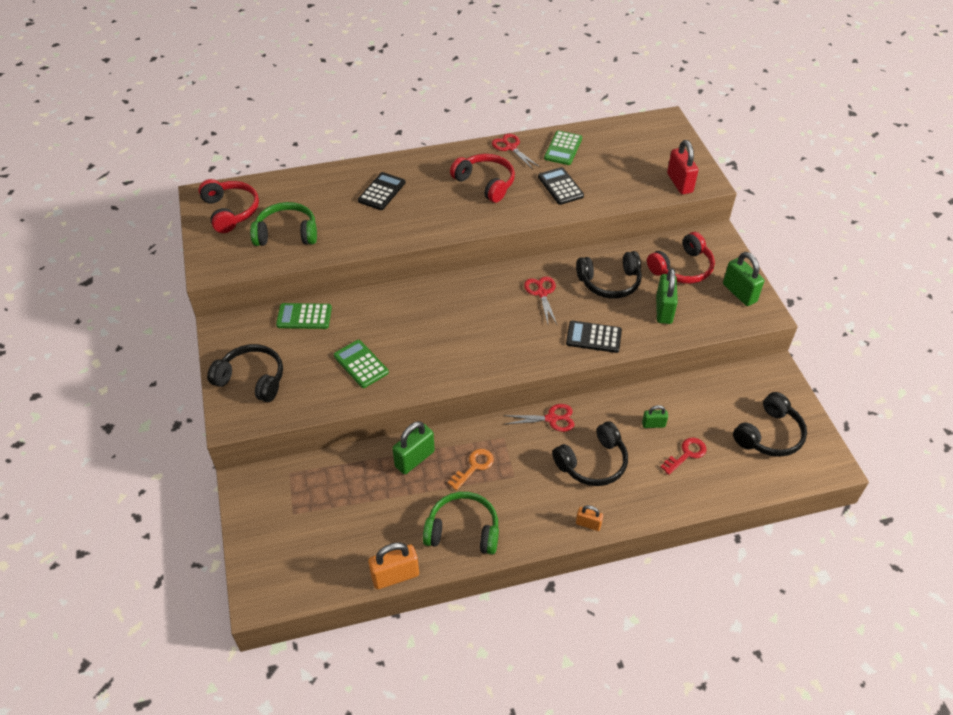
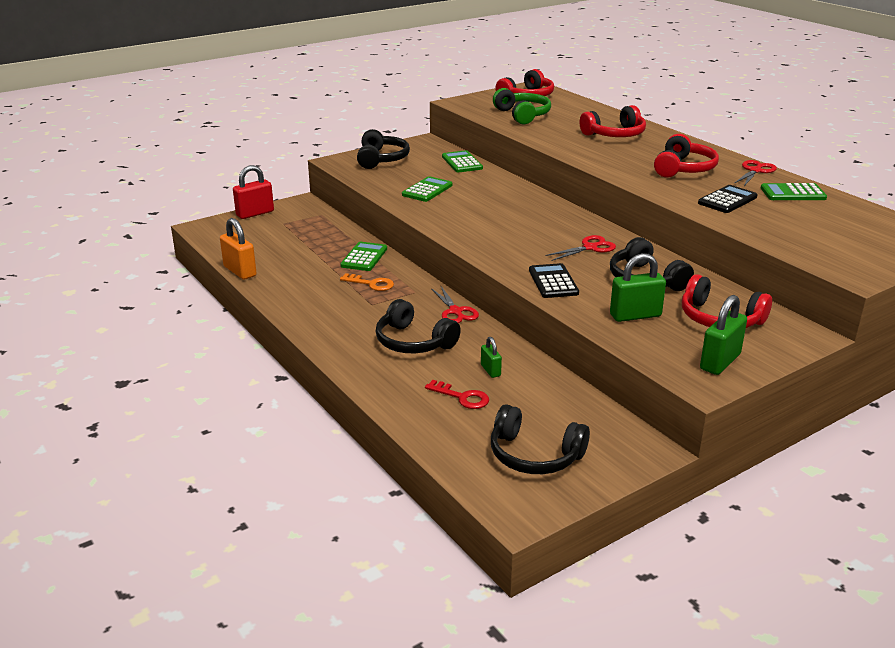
camera: 70 degrees right, 20 degrees down
black calculator [358,172,405,210] -> red headphones [580,105,646,137]
green padlock [392,421,435,474] -> green calculator [340,242,387,271]
green headphones [423,492,499,555] -> none
orange padlock [576,505,603,531] -> none
red padlock [667,140,698,194] -> red padlock moved to [233,165,274,219]

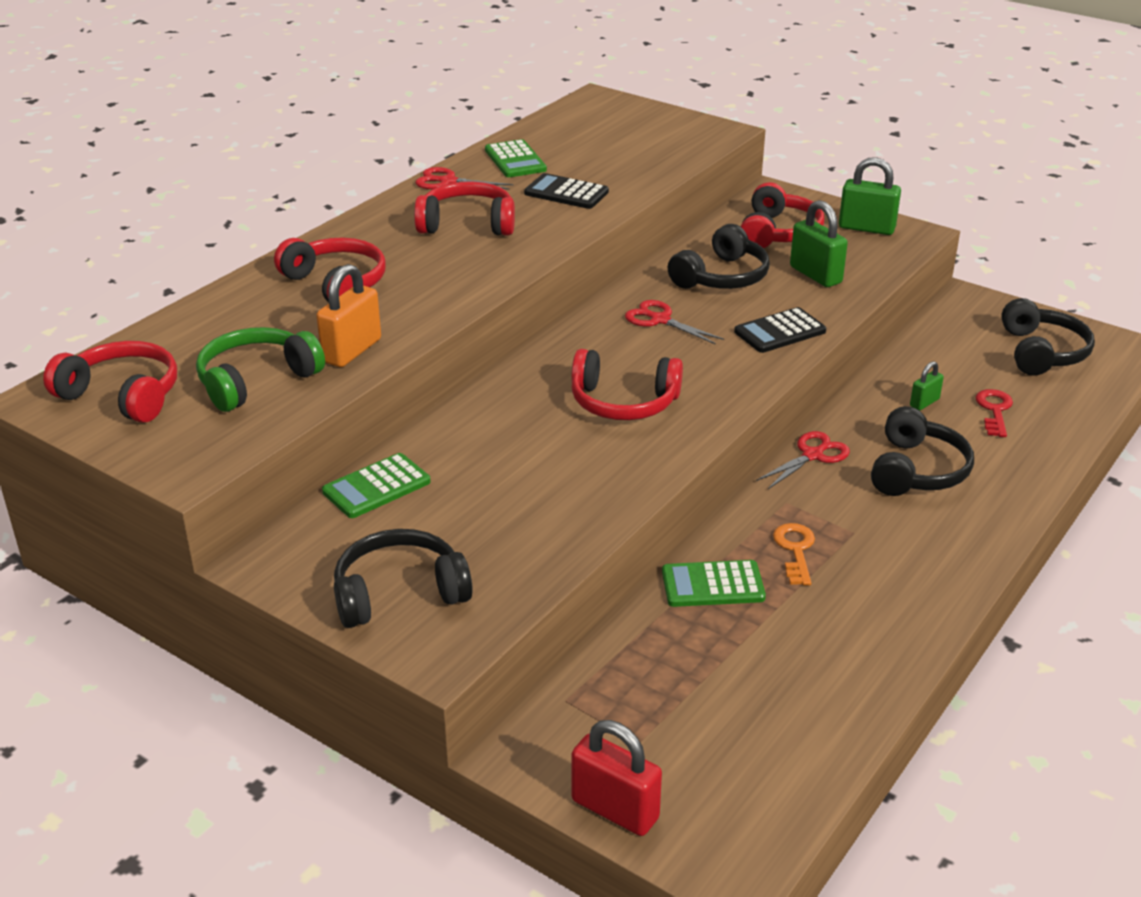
camera: 110 degrees left, 5 degrees up
orange padlock [220,218,257,280] -> orange padlock moved to [316,264,381,367]
green calculator [402,176,452,202] -> none
none -> red headphones [571,349,683,420]

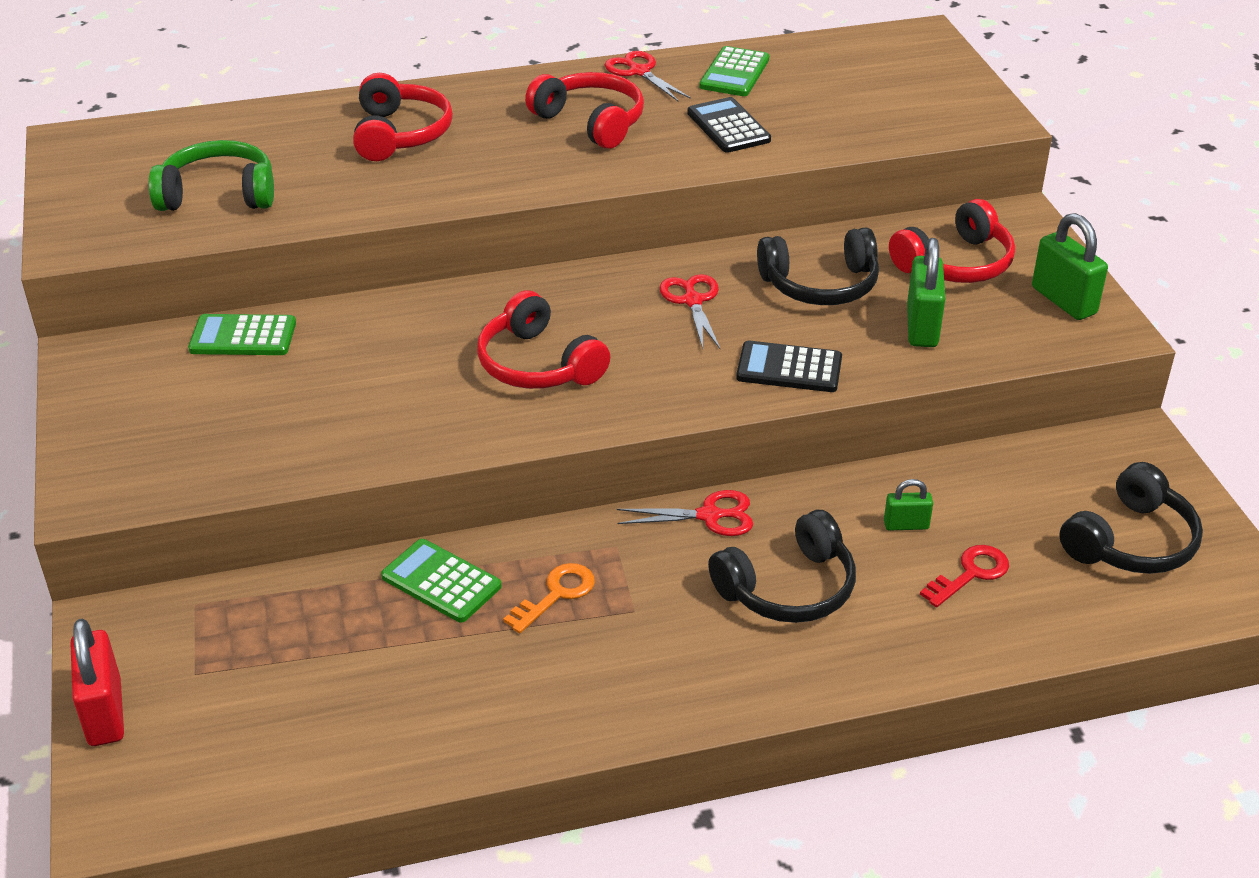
camera: 40 degrees right, 5 degrees up
red headphones [43,341,177,423] -> none
orange padlock [316,264,381,367] -> none
black headphones [334,529,473,628] -> none

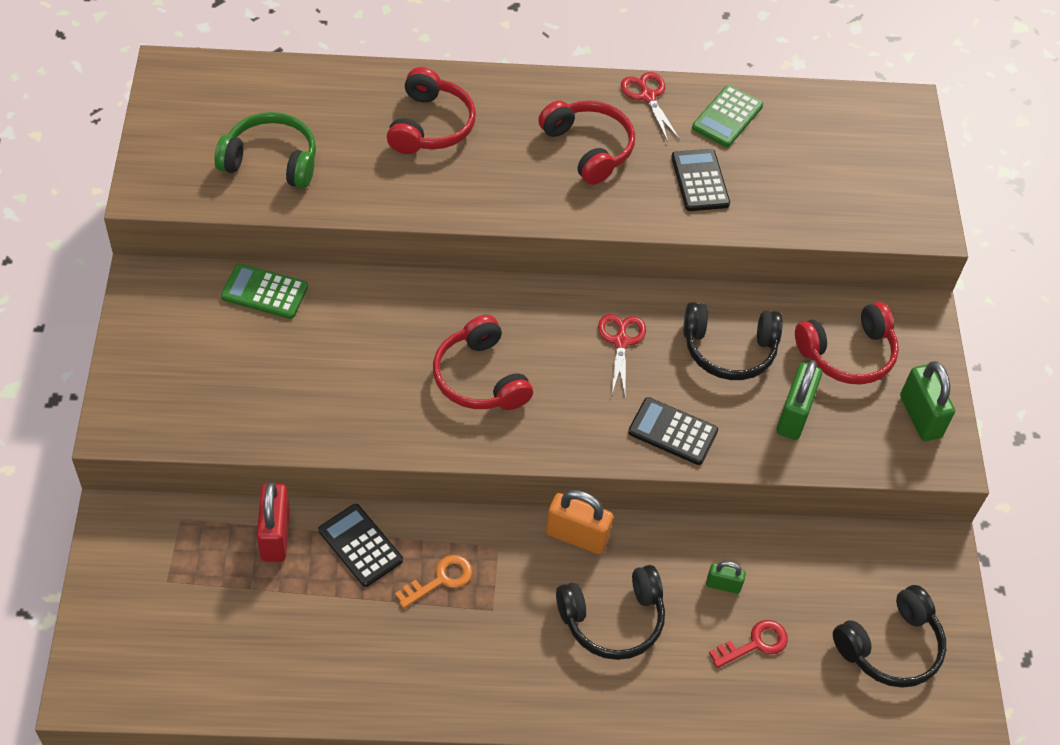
camera: 10 degrees right, 15 degrees up
red padlock [70,619,124,746] -> red padlock moved to [257,482,290,562]
green calculator [381,539,501,623] -> black calculator [319,504,403,587]
red scissors [617,490,753,536] -> orange padlock [546,490,613,554]

